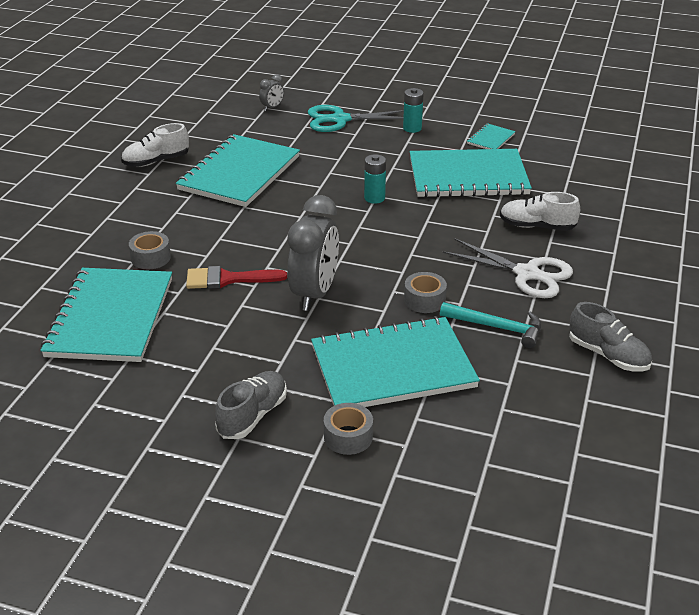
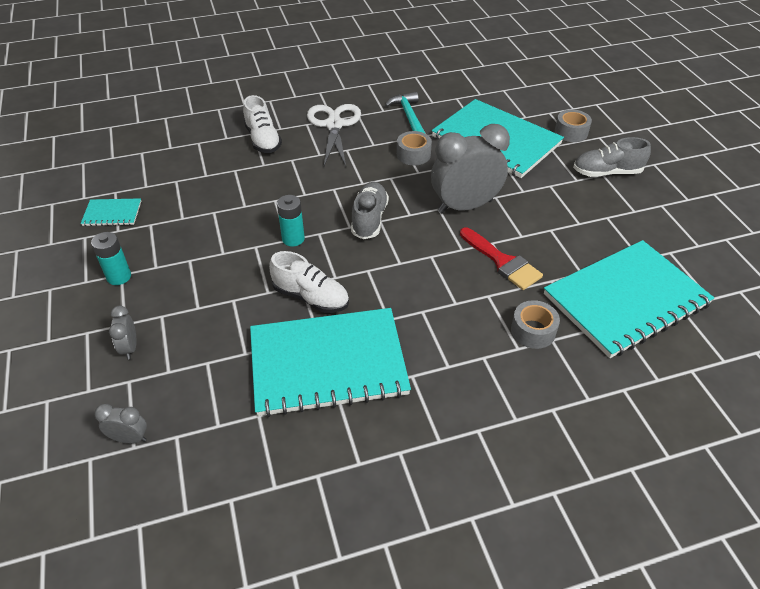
camera: 125 degrees left, 10 degrees up
white shoe [121,123,189,167] -> white shoe moved to [269,251,349,313]
turquoise scissors [308,105,404,132] -> grey clock [109,306,137,360]
turquoise notebook [410,149,532,198] -> none
grey shoe [569,302,652,371] -> grey shoe moved to [351,182,389,240]

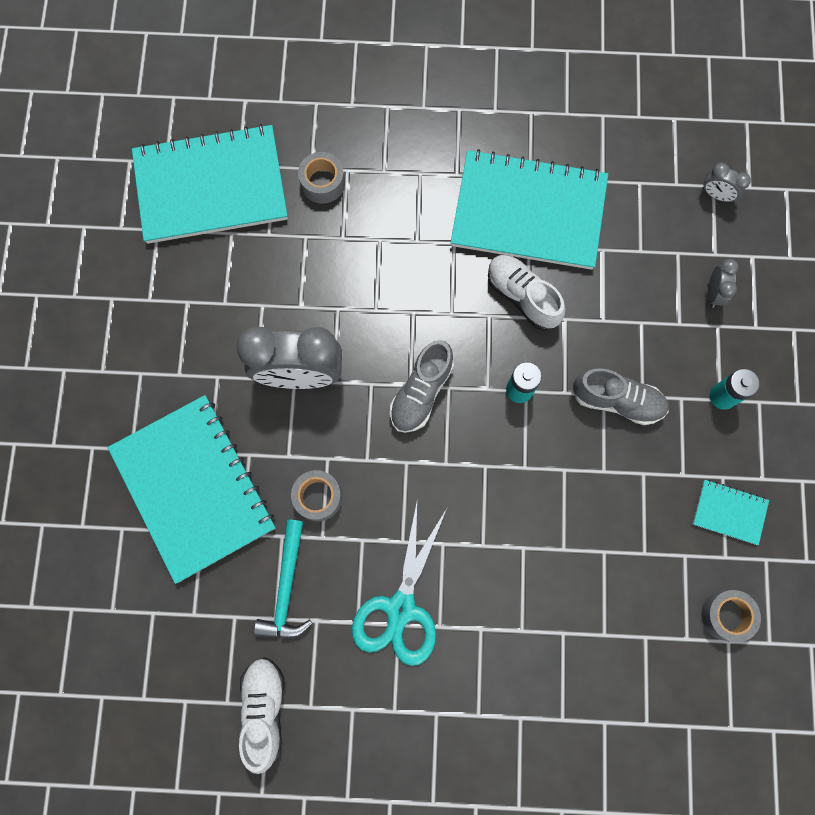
camera: 160 degrees left, 30 degrees up
white shoe [243,95,282,153] -> white shoe moved to [239,657,284,774]
white scissors [307,104,361,166] -> turquoise scissors [352,503,446,666]
red brush [460,227,543,290] -> none
grey tape [555,109,592,142] -> grey tape moved to [701,590,761,642]
grey shoe [573,137,651,177] -> grey shoe moved to [573,368,669,425]

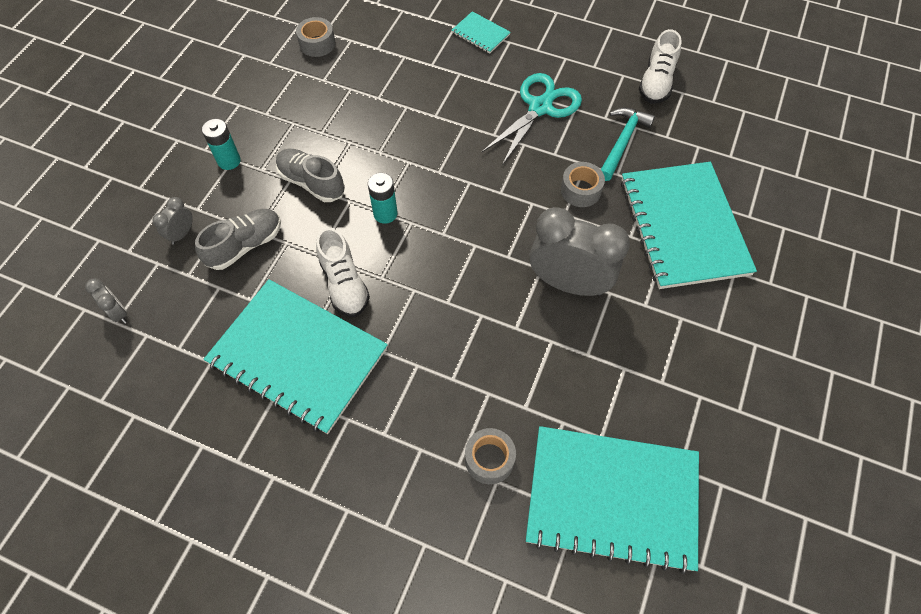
camera: 160 degrees left, 15 degrees down
grey shoe [390,340,454,433] -> grey shoe moved to [195,209,281,270]
turquoise notebook [693,480,769,545] -> turquoise notebook moved to [451,11,511,54]

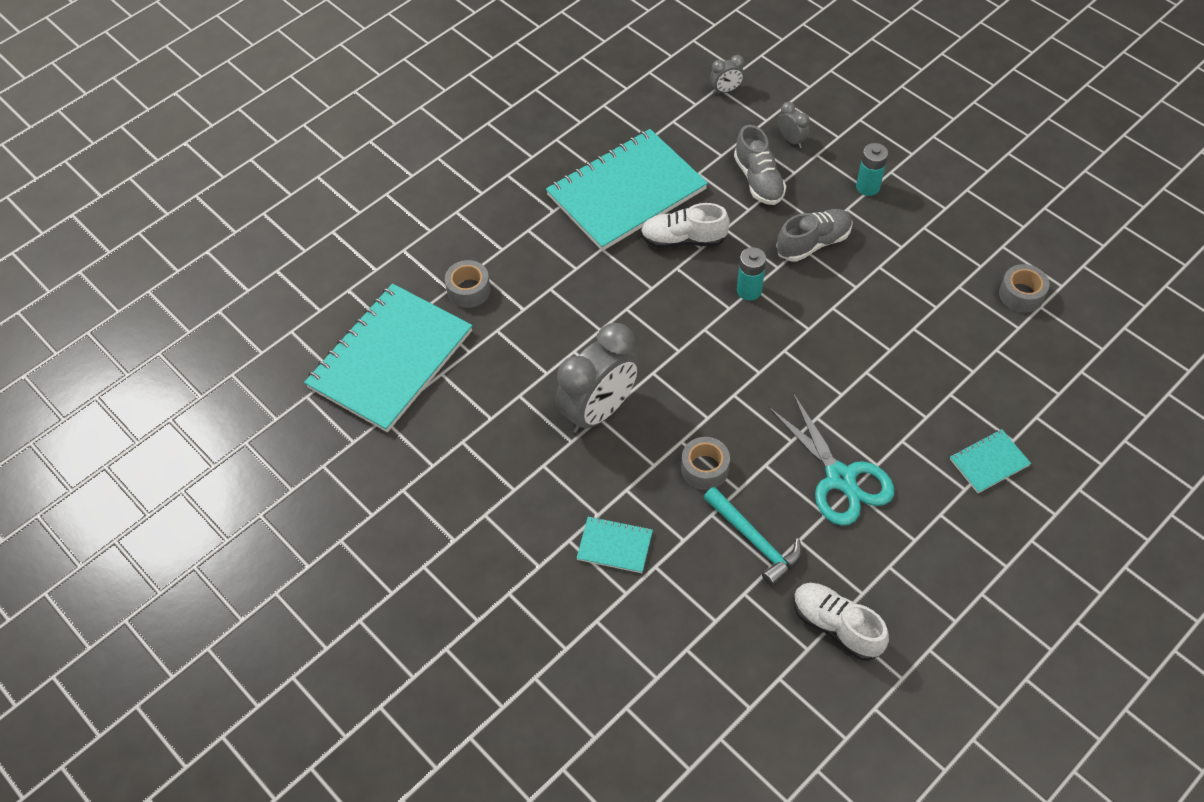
camera: 115 degrees right, 5 degrees down
turquoise notebook [621,162,757,289] -> turquoise notebook [577,516,653,573], size x0.43

